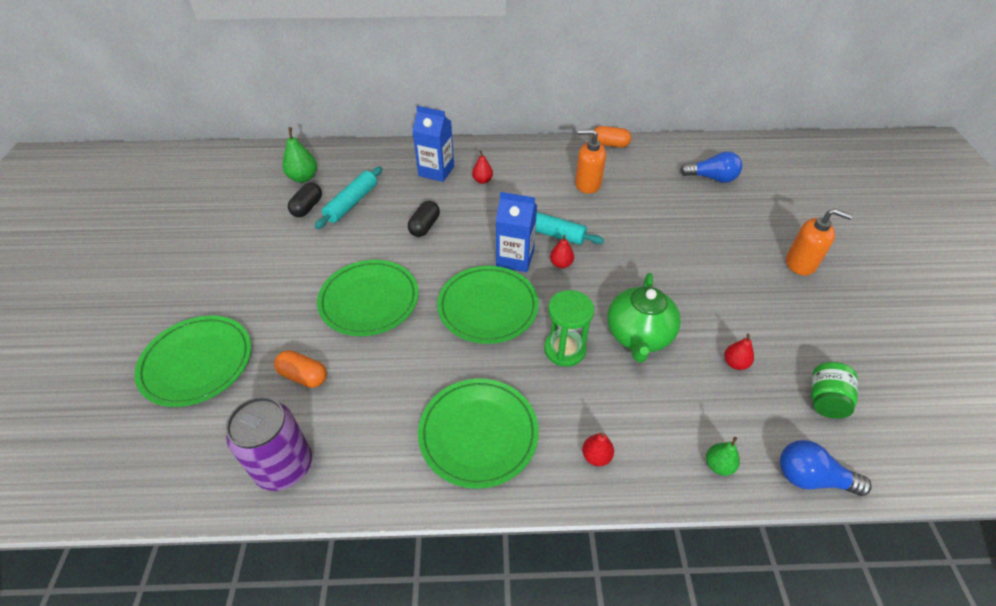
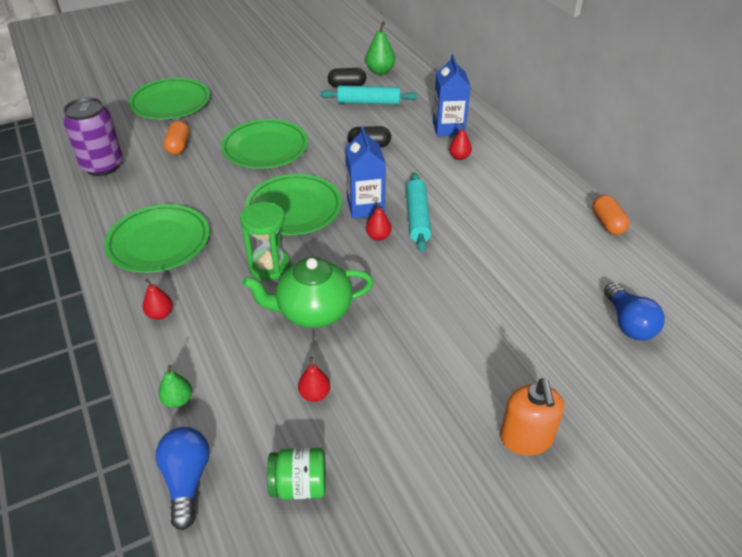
camera: 65 degrees right, 5 degrees down
orange soap dispenser [575,129,606,194] -> none

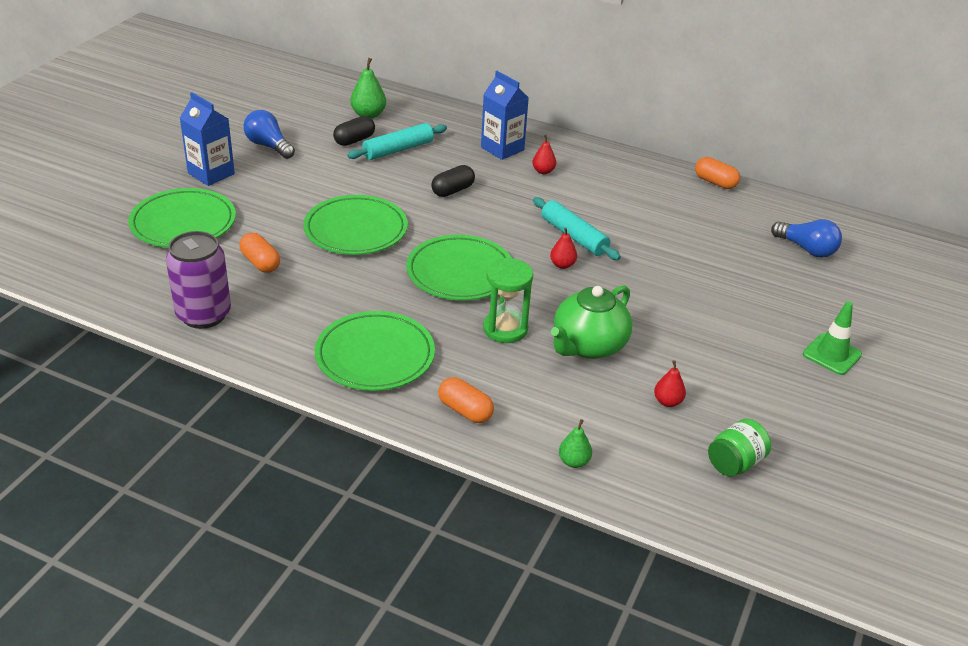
camera: 40 degrees left, 5 degrees down
red pear [143,279,173,320] -> orange capsule [438,377,494,423]
blue light bulb [155,427,210,530] -> blue light bulb moved to [243,110,295,159]
blue carton [345,126,386,218] -> blue carton moved to [180,92,235,186]
orange soap dispenser [500,378,564,455] -> green traffic cone [803,301,862,375]

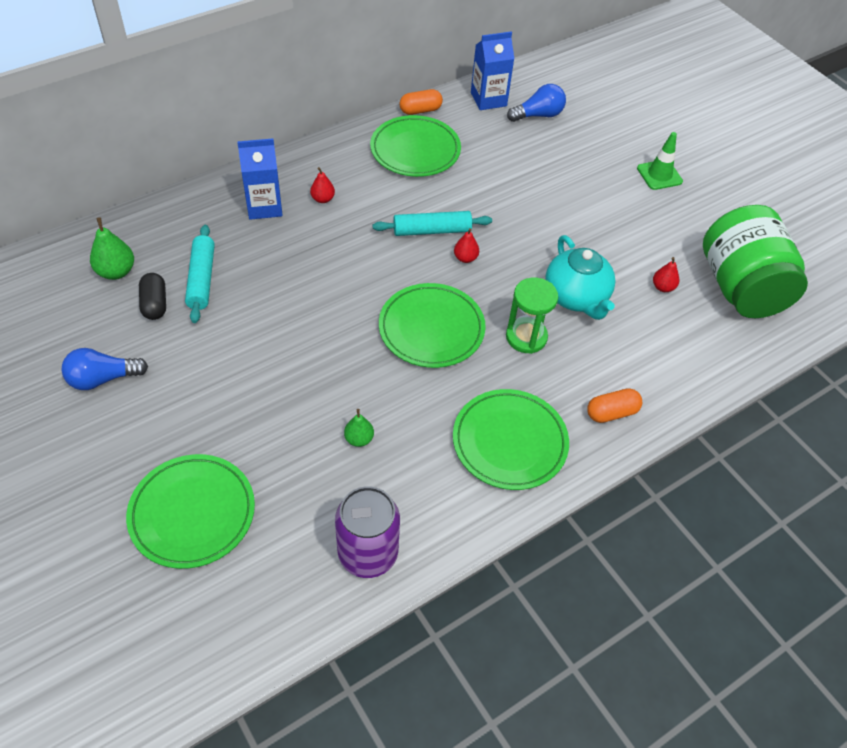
camera: 60 degrees left, 15 degrees up
blue carton [180,92,235,186] -> blue carton moved to [471,31,514,110]
orange capsule [240,233,280,273] -> none
green plate [303,195,408,255] -> green plate moved to [370,115,461,177]
black capsule [431,165,475,197] -> none
green teapot [551,285,632,359] -> turquoise teapot [545,235,616,320]
green pear [559,419,592,468] -> green pear moved to [344,409,374,447]
green jar [708,419,771,477] -> green jar [703,205,808,318], size x2.27

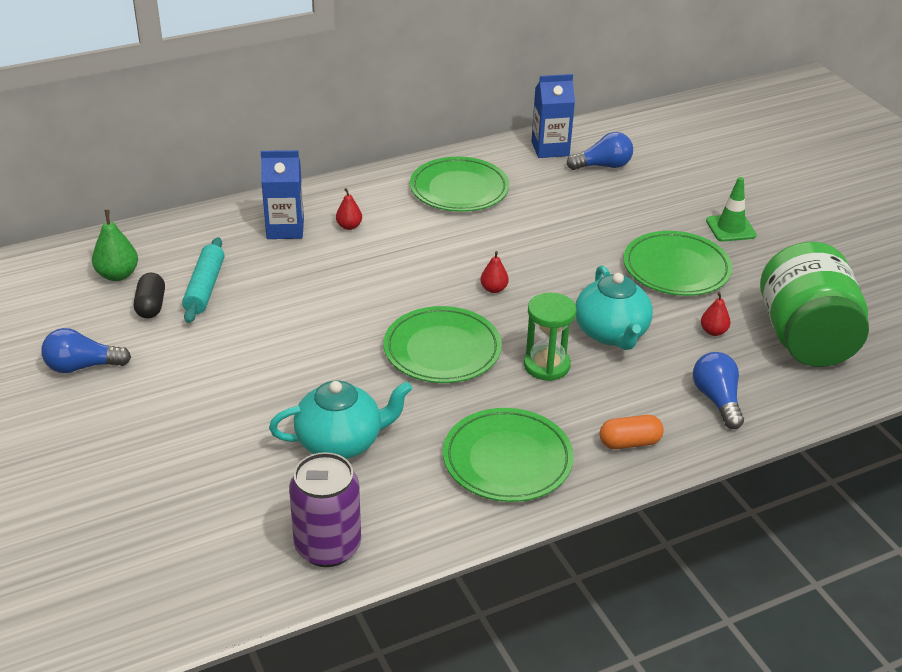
camera: 10 degrees right, 15 degrees down
green plate [126,454,255,569] -> green plate moved to [623,231,733,296]
green pear [344,409,374,447] -> turquoise teapot [269,380,413,459]
turquoise rolling pin [373,211,492,236] -> none
orange capsule [399,89,443,115] -> none
none -> blue light bulb [693,352,744,429]

